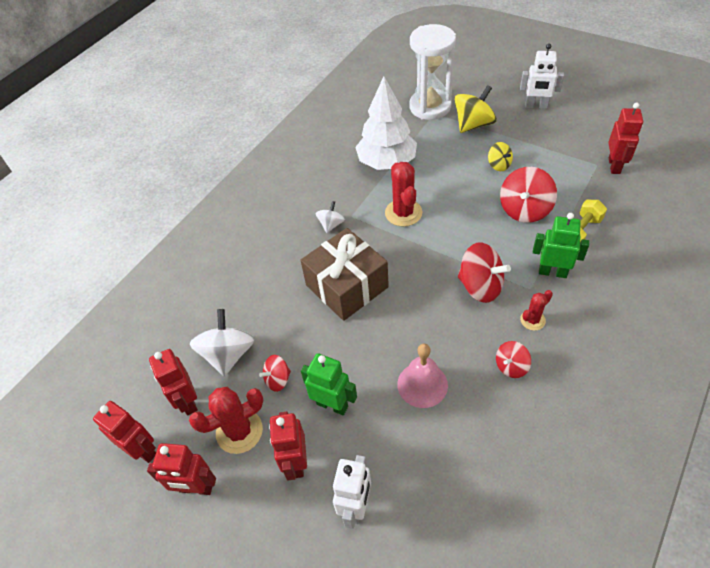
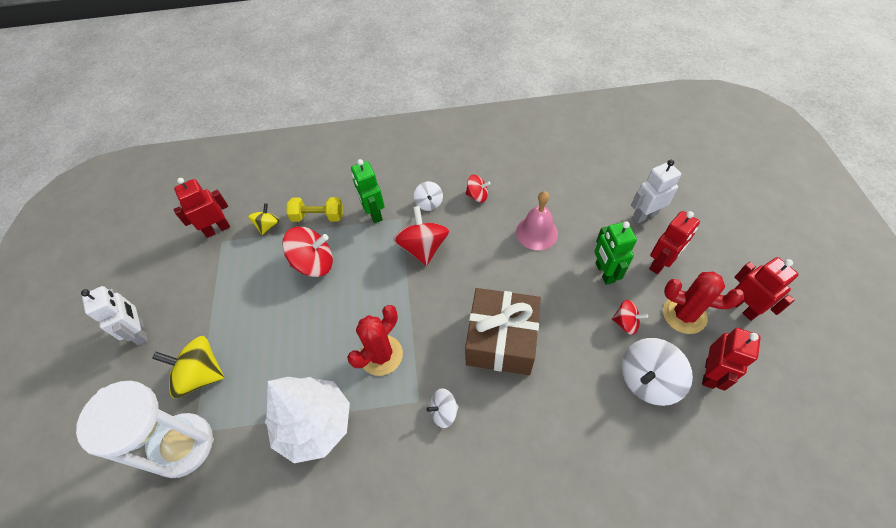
camera: 130 degrees left, 5 degrees up
red robot [93,401,156,463] -> none
yellow spinning top [488,142,513,171] -> yellow spinning top moved to [248,203,280,235]
red cactus [520,290,553,331] -> white spinning top [414,181,443,211]

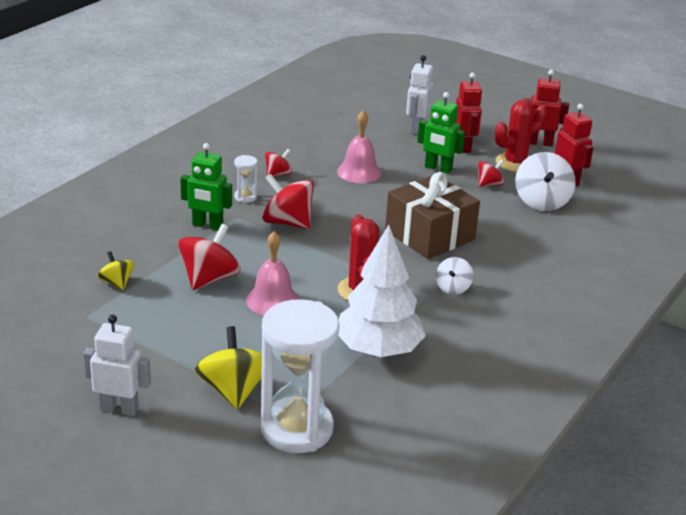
camera: 55 degrees left, 25 degrees down
yellow spinning top [152,336,224,398] -> yellow spinning top turned 120 degrees clockwise [195,326,262,409]
red robot [173,178,230,238] -> none
yellow dumbbell [287,197,343,222] -> none
white spinning top [414,181,443,211] -> white hourglass [234,155,257,203]
none -> pink bell [246,231,299,315]

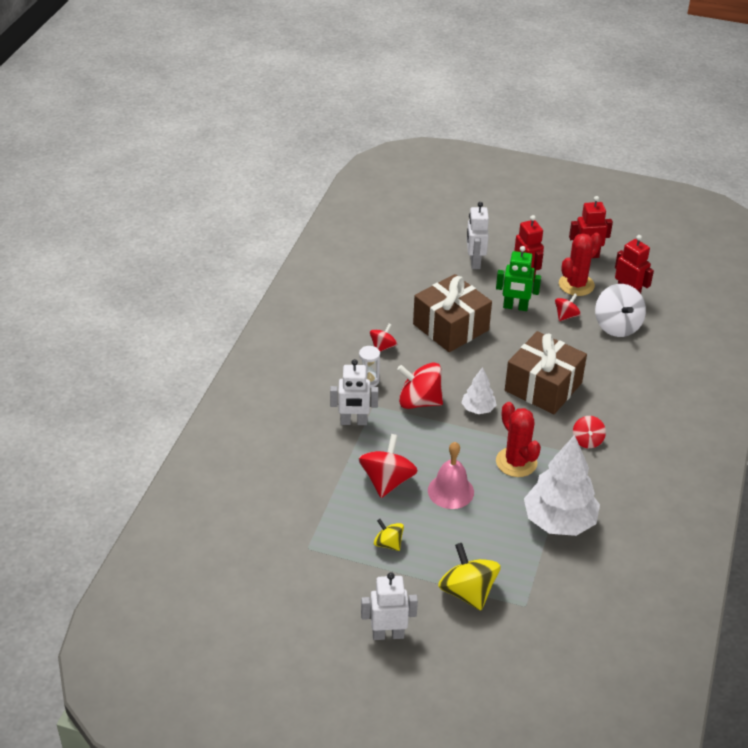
camera: 15 degrees left, 10 degrees up
yellow spinning top [97,251,135,290] -> yellow spinning top moved to [374,519,404,551]
green robot [180,143,232,230] -> white robot [330,359,378,425]
white hourglass [261,299,340,453] -> none
pink bell [337,110,382,183] -> brown gift [413,274,492,352]
white spinning top [436,257,473,295] -> red spinning top [573,416,606,448]
none -> white tree [461,367,496,414]

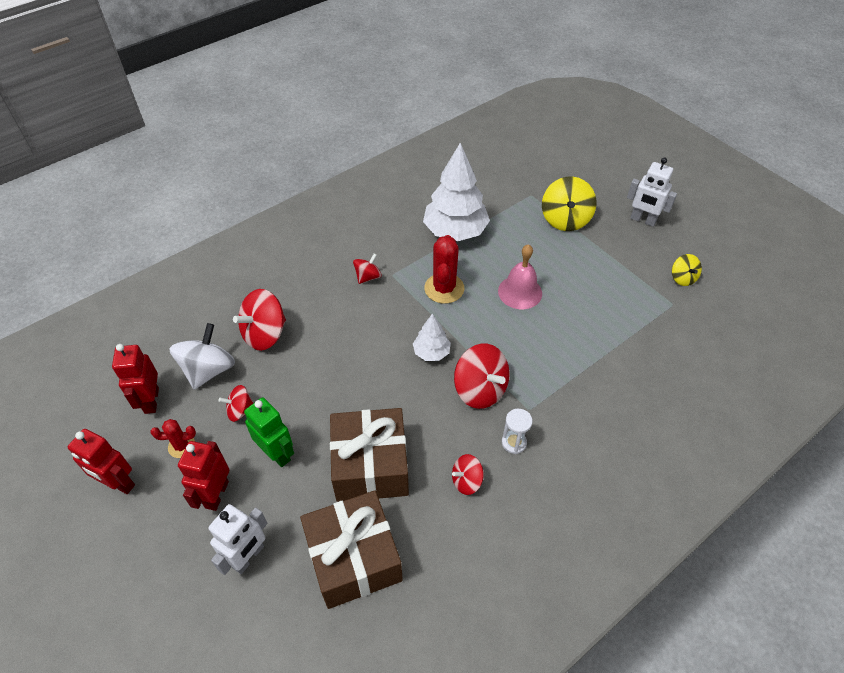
camera: 145 degrees left, 10 degrees up
white robot [330,359,378,425] -> none
red spinning top [358,434,418,498] -> red spinning top moved to [233,289,286,351]
yellow spinning top [374,519,404,551] -> yellow spinning top moved to [672,254,702,286]
brown gift [505,331,587,414] -> brown gift moved to [300,490,403,609]
red cactus [559,233,602,296] -> red cactus [150,419,196,458], size x0.57

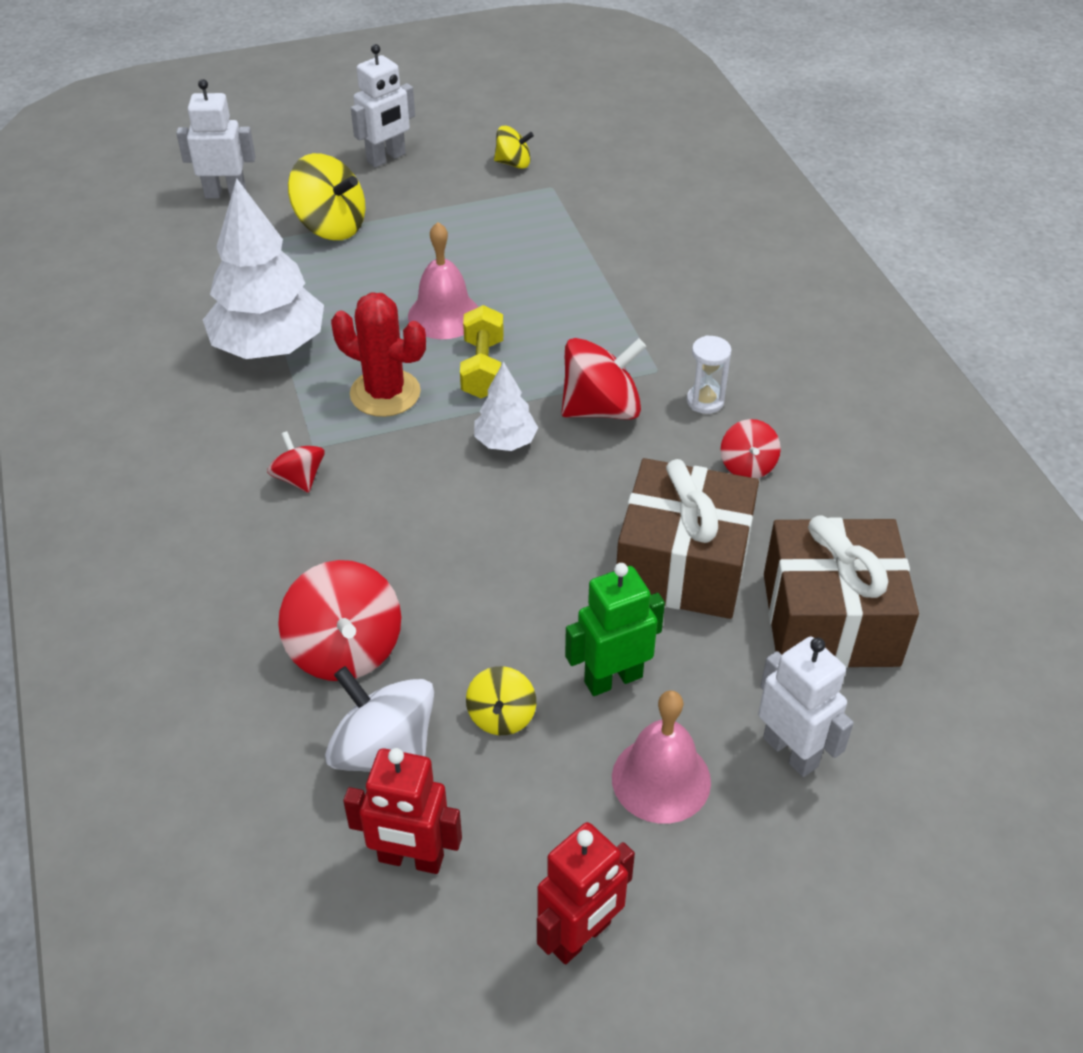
camera: 70 degrees left, 5 degrees down
red cactus [150,419,196,458] -> none
red robot [178,441,230,511] -> pink bell [612,690,711,824]
red spinning top [219,385,253,422] -> yellow spinning top [466,666,536,735]
none -> white robot [176,79,256,199]
none -> yellow dumbbell [460,305,504,398]

